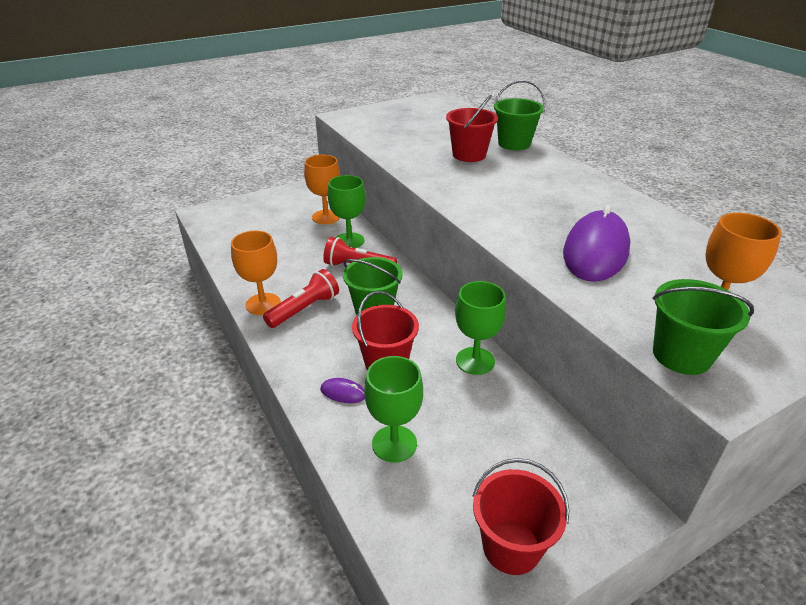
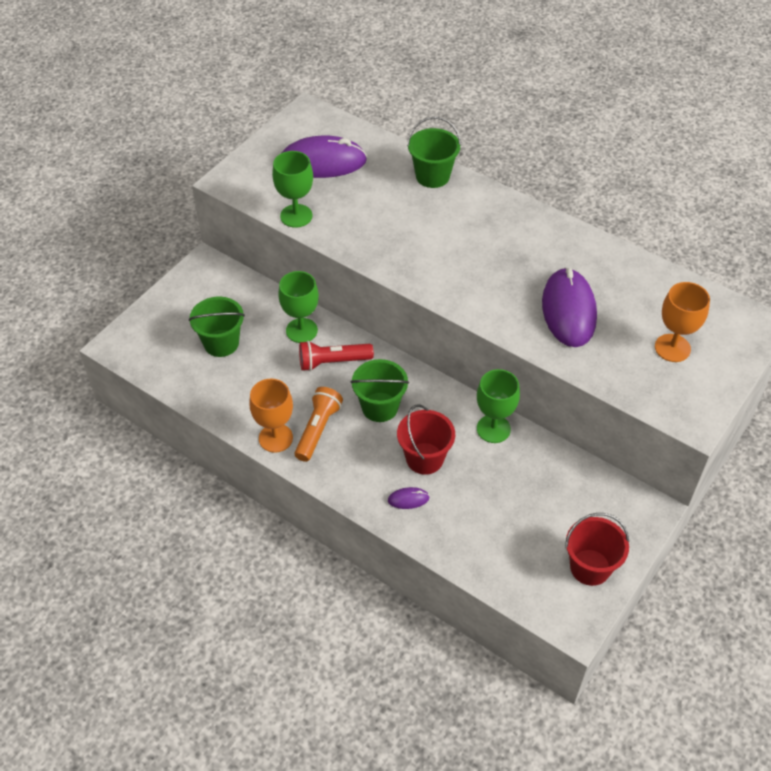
camera: 25 degrees left, 15 degrees up
red flashlight [263,269,339,328] -> orange flashlight [295,387,343,462]
orange goblet [304,155,340,224] -> none
green goblet [364,356,423,463] -> green goblet moved to [272,151,313,228]
red bucket [446,95,498,162] -> none
green bucket [653,279,754,375] -> green bucket moved to [189,297,245,357]
none -> purple mouse [282,136,367,178]

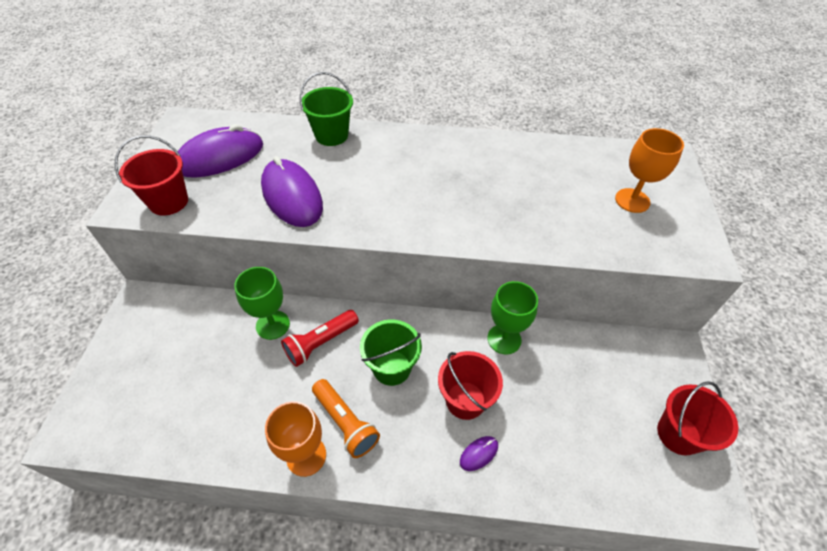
camera: 30 degrees left, 0 degrees up
green bucket [189,297,245,357] -> none
green goblet [272,151,313,228] -> none
orange flashlight [295,387,343,462] -> orange flashlight turned 150 degrees clockwise [312,379,380,458]
purple mouse [542,267,597,347] -> purple mouse moved to [261,156,323,227]
none -> red bucket [114,135,188,216]

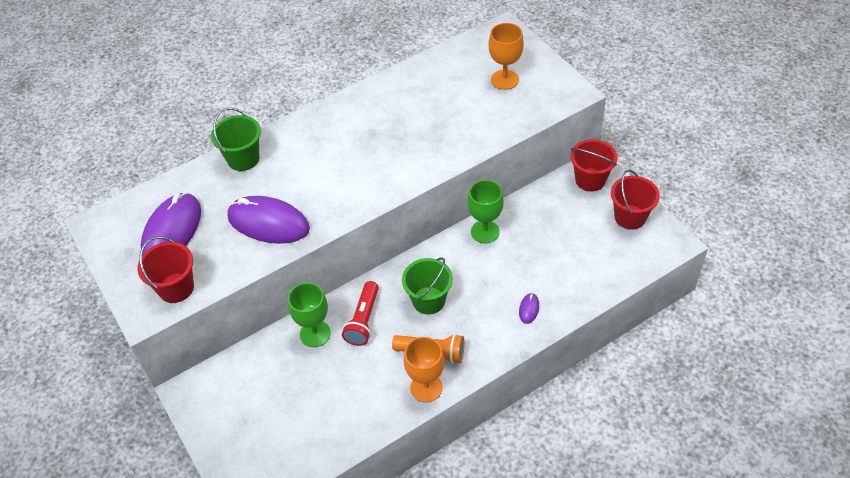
camera: 35 degrees left, 0 degrees up
red bucket [438,351,503,420] -> red bucket moved to [570,139,618,191]

